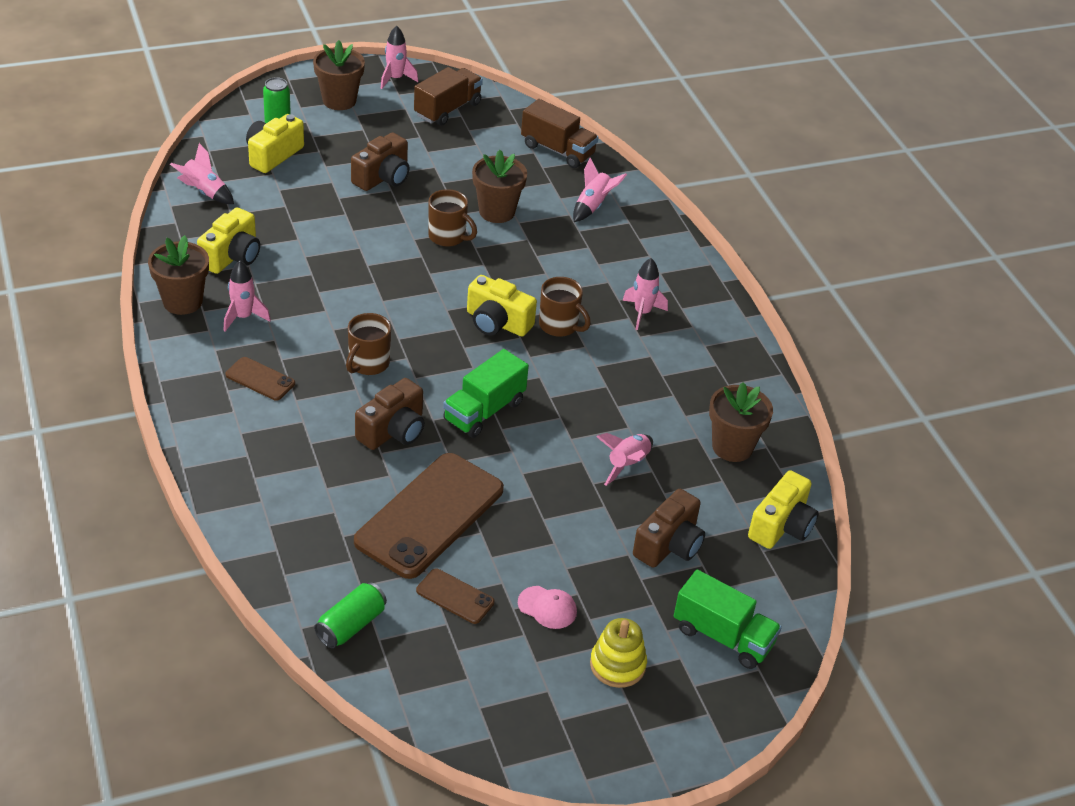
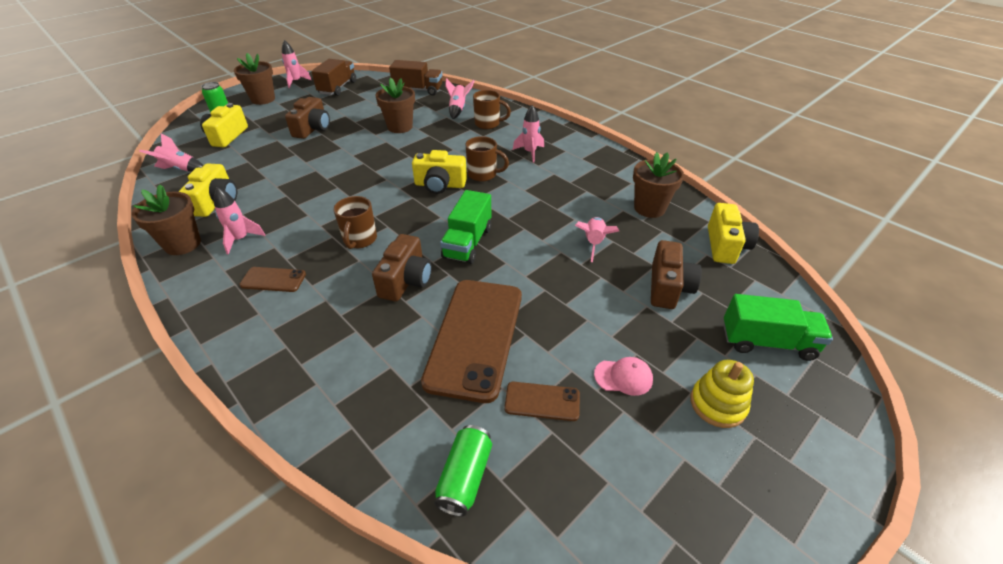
camera: 20 degrees left, 0 degrees up
brown mug [428,189,477,247] -> brown mug moved to [473,90,511,129]

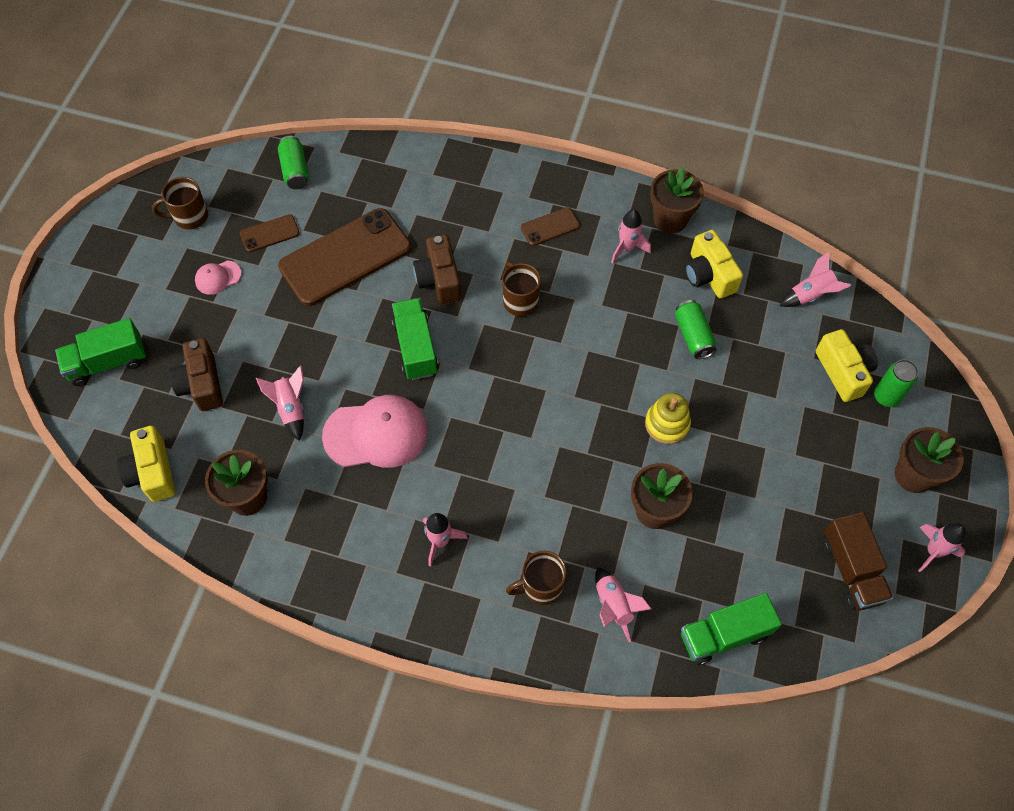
camera: 150 degrees right, 20 degrees up
brown camera [285,97,330,139] -> none
brown truck [389,60,443,96] -> green truck [681,593,782,665]
yellow camera [412,150,467,194] -> none
brown phone [421,280,522,403] -> brown phone turned 75 degrees clockwise [278,208,411,306]
brown mug [466,136,509,182] -> brown mug moved to [152,177,208,230]
yellow stacking toy [690,360,754,428] -> yellow stacking toy moved to [645,393,691,444]
none -> pink cap [322,395,428,468]
none -> green can [675,300,717,359]

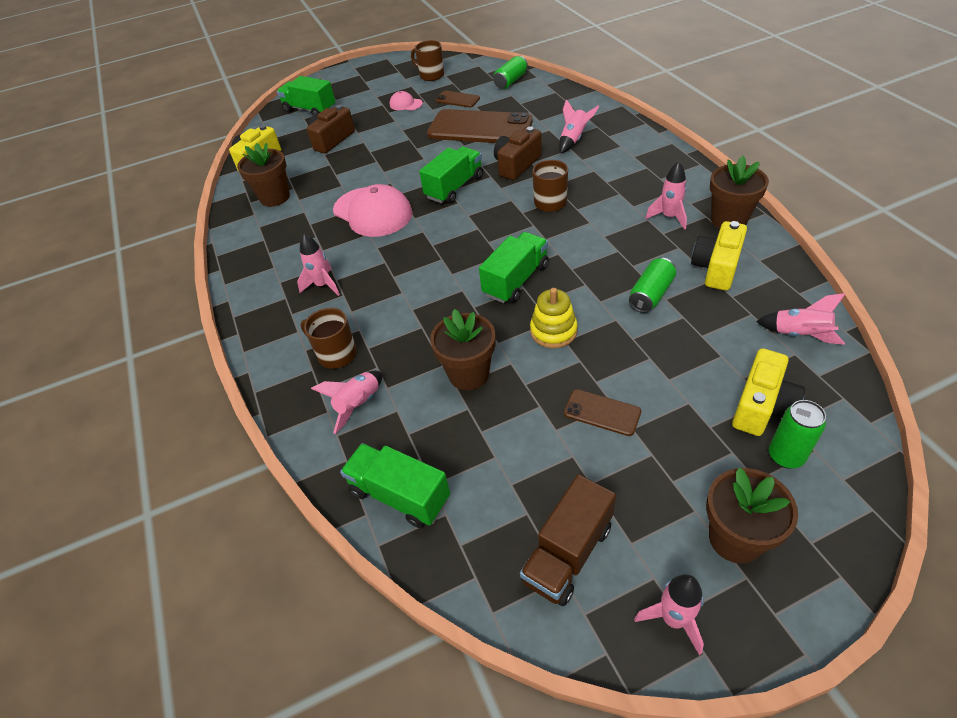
camera: 55 degrees right, 15 degrees down
pink rocket [256,365,304,441] -> pink rocket moved to [559,99,599,153]
brown phone [521,207,580,246] -> brown phone moved to [564,389,641,436]
none -> green truck [479,232,549,303]

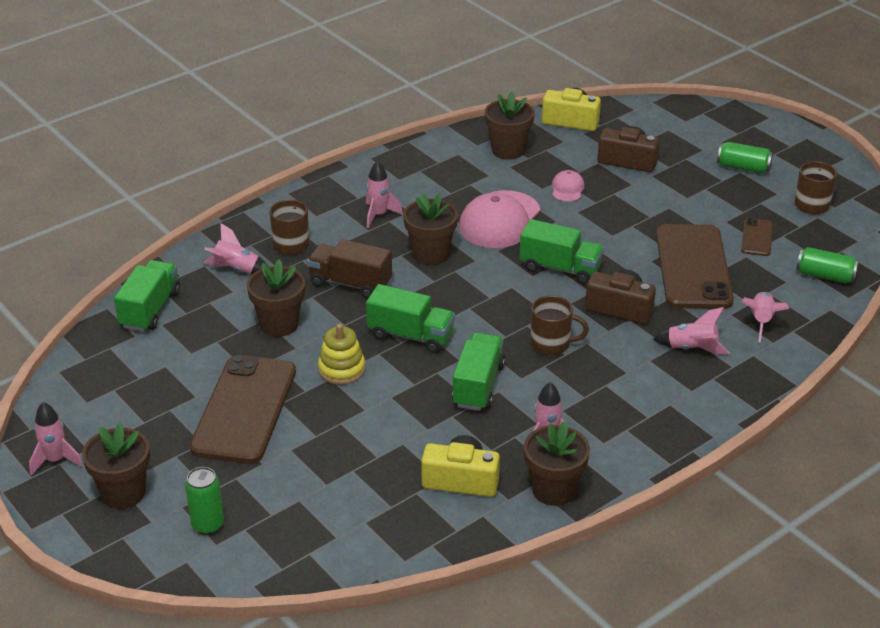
camera: 70 degrees right, 10 degrees down
green truck [277,76,336,115] -> green truck moved to [452,333,505,411]
pink cap [390,91,423,110] -> pink cap moved to [552,170,585,202]
brown truck [520,474,616,606] -> brown truck moved to [307,239,392,299]
brown phone [564,389,641,436] -> brown phone [190,355,296,464], size x2.22
green can [629,258,676,313] -> green can moved to [717,142,773,174]
yellow camera [732,348,805,436] -> none
pink rocket [756,293,845,345] -> pink rocket moved to [741,292,789,342]
none -> brown flower pot [403,193,458,265]

